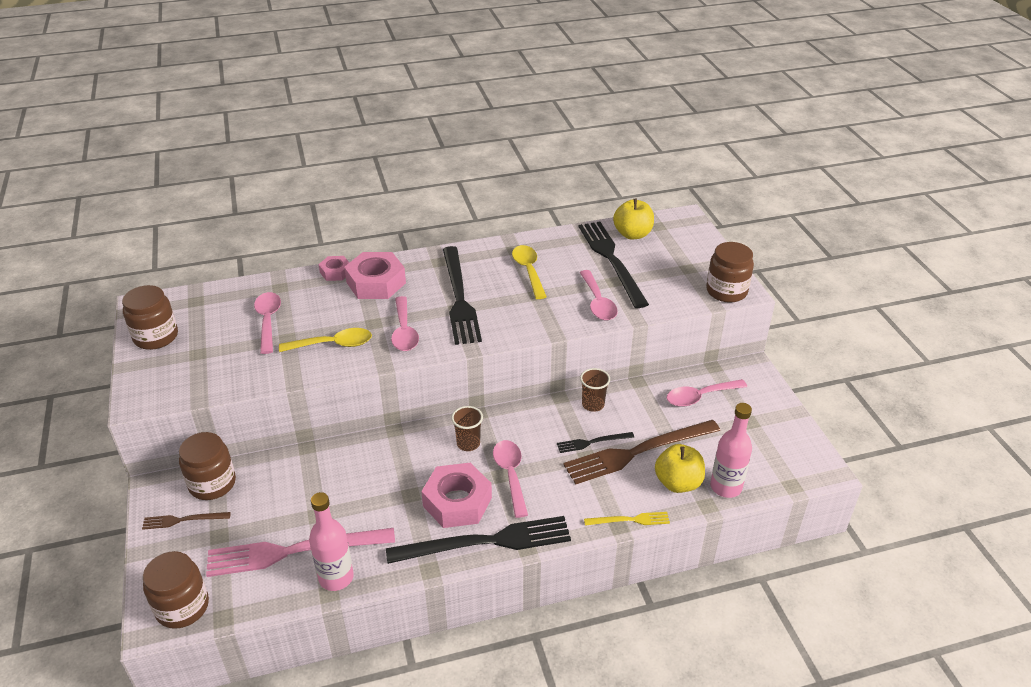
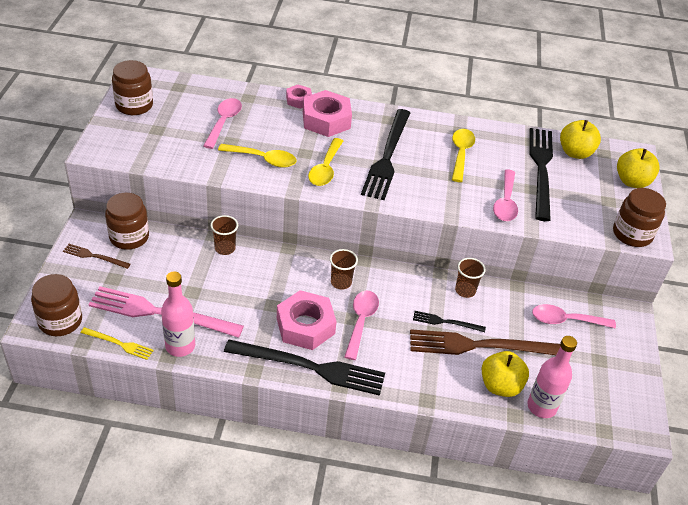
camera: 20 degrees right, 5 degrees up
pink spoon [391,296,419,351] -> yellow spoon [308,138,343,186]
yellow fork [584,512,670,526] -> yellow fork moved to [81,327,154,360]
none -> brown cup [210,215,238,255]
none -> yellow apple [617,148,660,188]

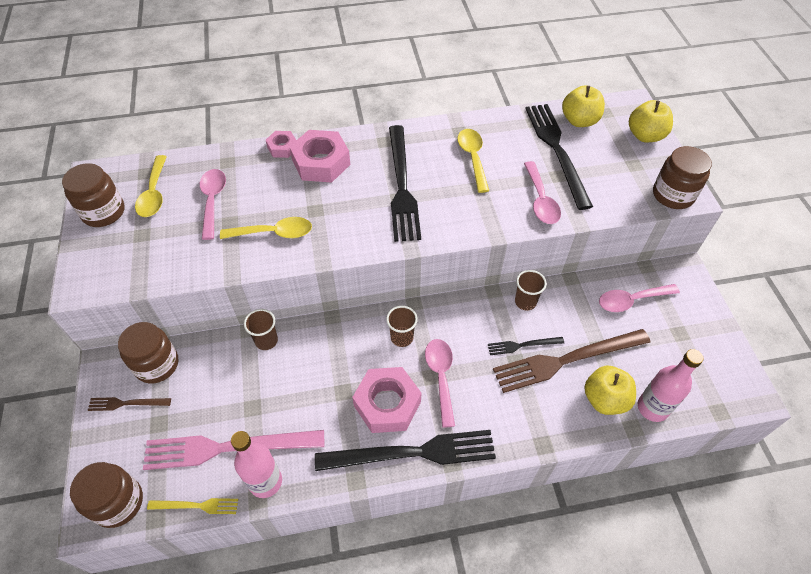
camera: 15 degrees left, 10 degrees up
yellow spoon [308,138,343,186] -> yellow spoon moved to [135,155,167,217]

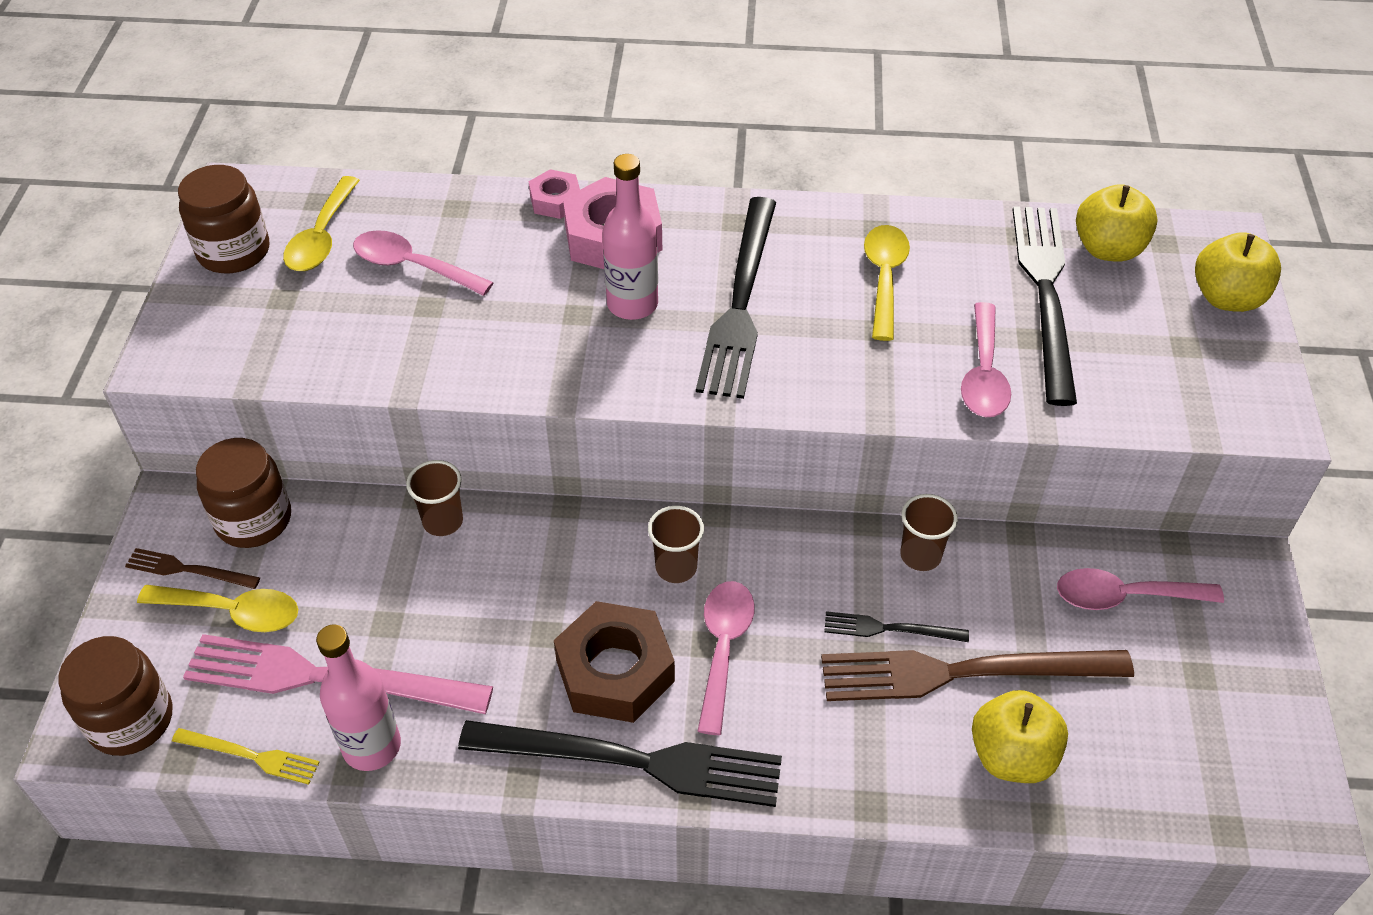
camera: 15 degrees right, 5 degrees down
pink spoon [200,169,226,240] -> pink spoon turned 75 degrees counterclockwise [353,230,494,296]
yellow spoon [220,217,312,239] -> yellow spoon moved to [137,585,298,632]
pink nut [352,367,421,433] -> brown nut [554,601,675,723]
pink bottle [638,349,704,422] -> pink bottle moved to [603,154,658,320]
brown jar [653,146,712,209] -> none

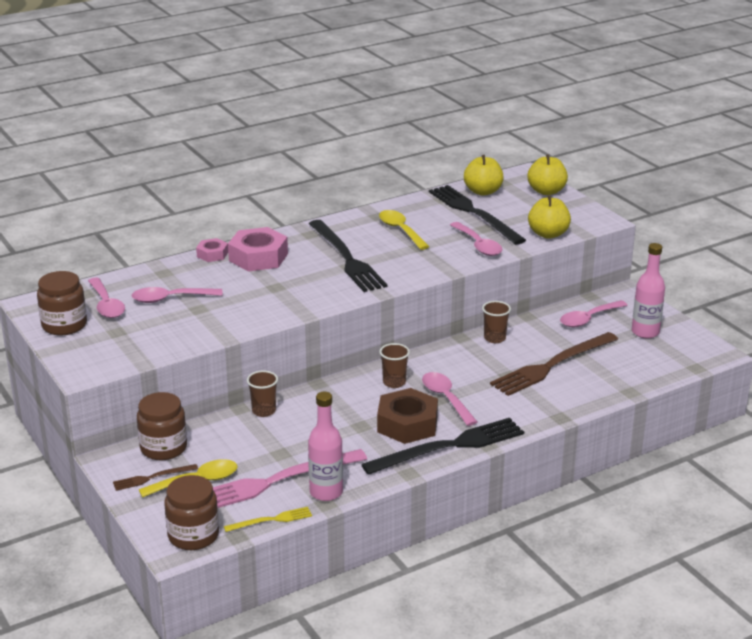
camera: 35 degrees left, 20 degrees down
yellow spoon [283,176,360,271] -> pink spoon [88,278,125,318]
pink bottle [603,154,658,320] -> pink bottle moved to [632,243,665,339]
black fork [824,611,969,642] -> none
yellow apple [972,690,1068,783] -> yellow apple moved to [528,195,571,239]

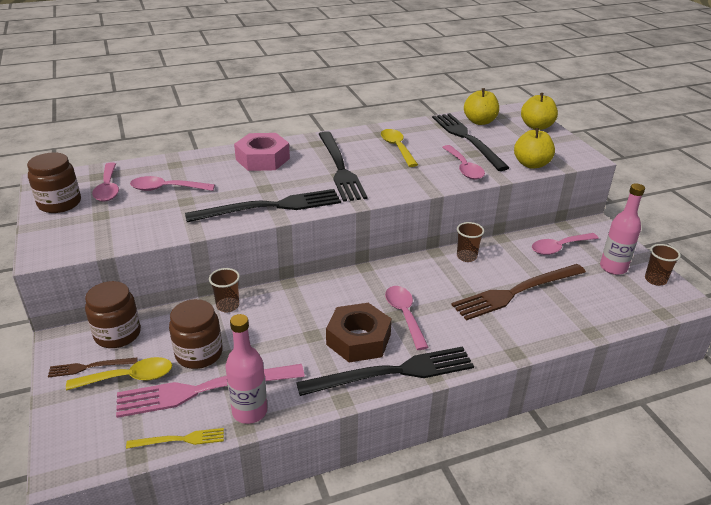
camera: 10 degrees right, 5 degrees up
brown jar [164,475,219,550] -> brown jar moved to [169,299,223,369]
pink nut [196,238,228,262] -> none
brown cup [379,343,410,388] -> brown cup moved to [645,244,681,286]
none -> black fork [185,189,341,222]

